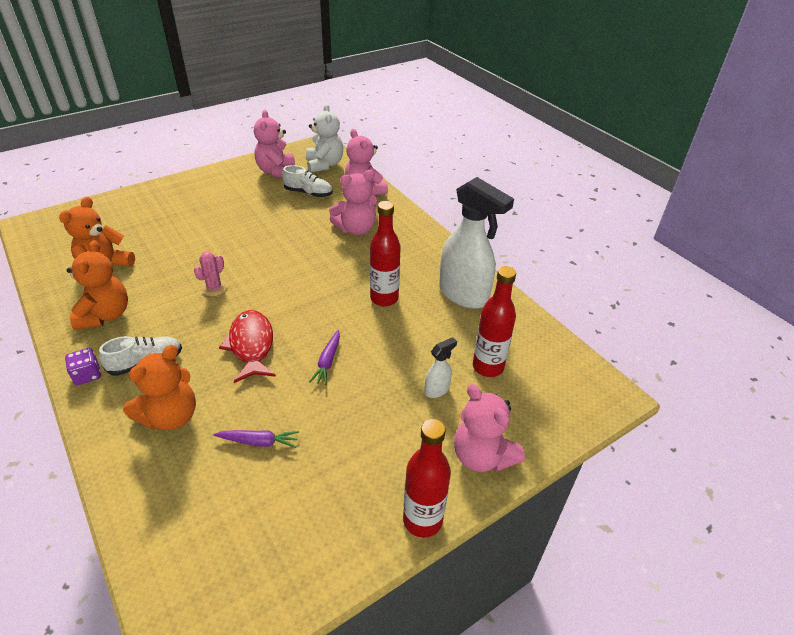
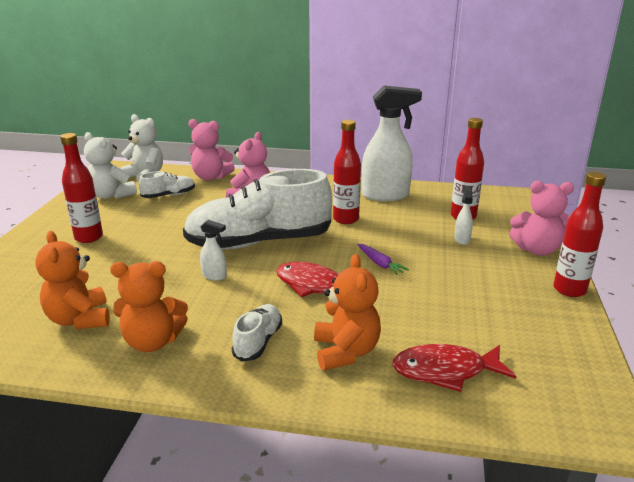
camera: 45 degrees left, 15 degrees down
purple dice [65,348,101,385] -> none
orange teddy bear [67,240,128,330] -> orange teddy bear turned 135 degrees clockwise [110,261,188,352]
pink cactus [194,252,227,296] -> white spray bottle [200,220,227,281]
purple carrot [213,430,299,448] -> none
pink teddy bear [254,110,295,178] -> white teddy bear [84,132,137,199]
none -> red bottle [60,133,103,243]
none -> white shoe [183,169,332,250]
none -> red fish [392,344,516,392]

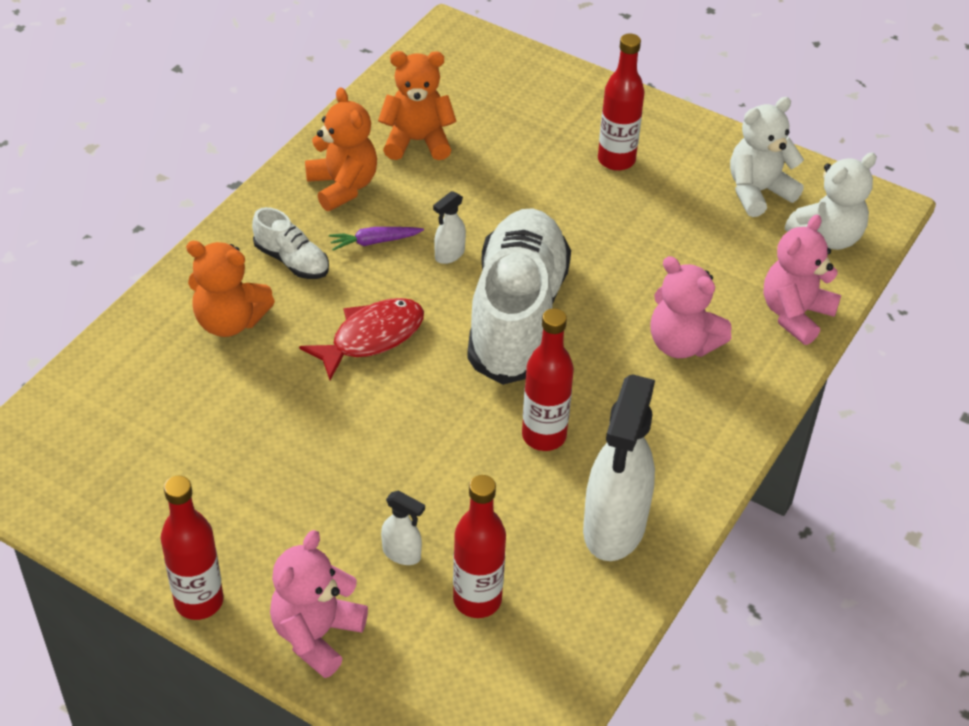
camera: 110 degrees right, 20 degrees up
orange teddy bear [110,261,188,352] -> orange teddy bear turned 135 degrees clockwise [305,87,377,211]
white shoe [139,171,195,198] -> none
purple carrot [357,244,409,275] -> purple carrot moved to [329,227,424,251]
red fish [392,344,516,392] -> none

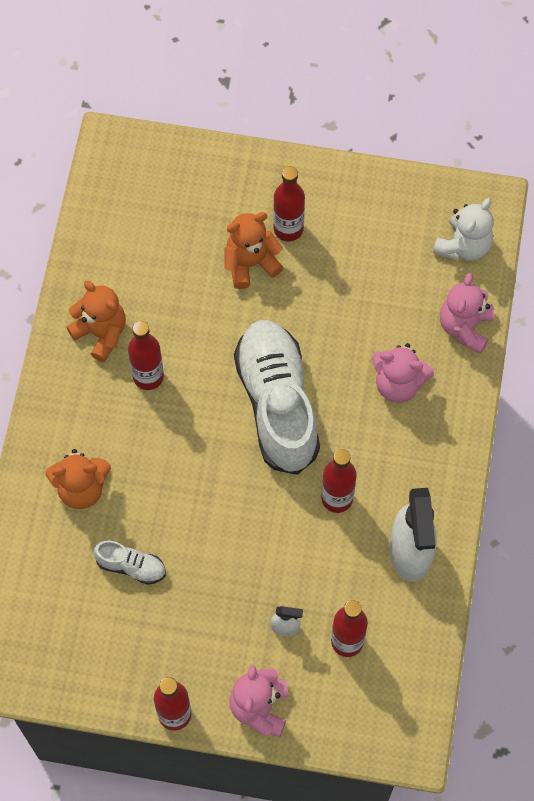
camera: 20 degrees left, 20 degrees up
white shoe [252,207,329,279] -> white shoe moved to [93,541,166,585]
red fish [299,298,424,380] -> none
purple carrot [329,227,424,251] -> red bottle [128,321,164,390]
orange teddy bear [378,51,457,160] -> orange teddy bear moved to [225,212,284,289]
white spray bottle [433,191,466,264] -> none
white teddy bear [730,97,804,217] -> none

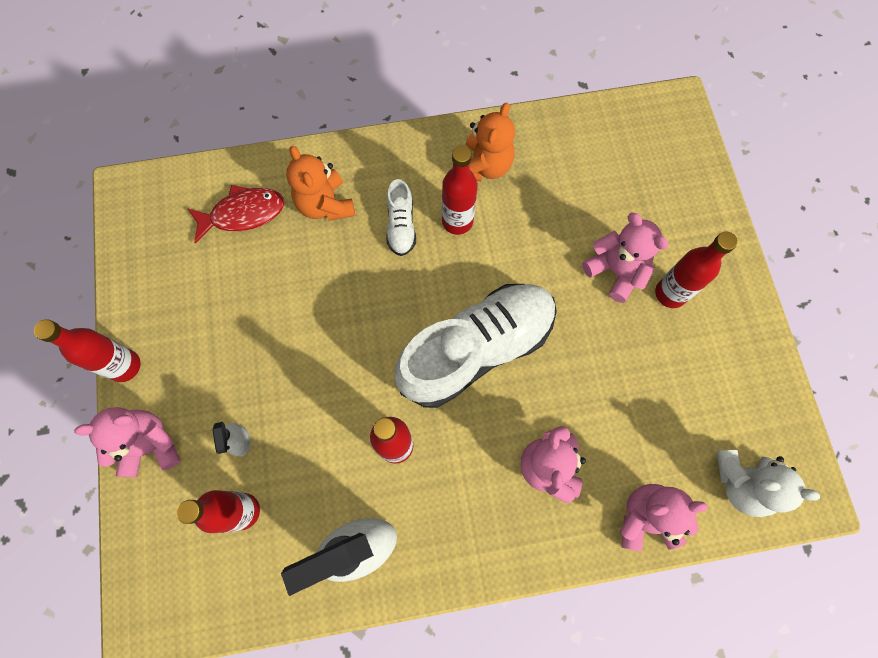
camera: 70 degrees right, 5 degrees up
white shoe [93,541,166,585] -> white shoe moved to [386,179,416,256]
orange teddy bear [225,212,284,289] -> pink teddy bear [582,213,669,303]
none -> red fish [187,185,284,244]

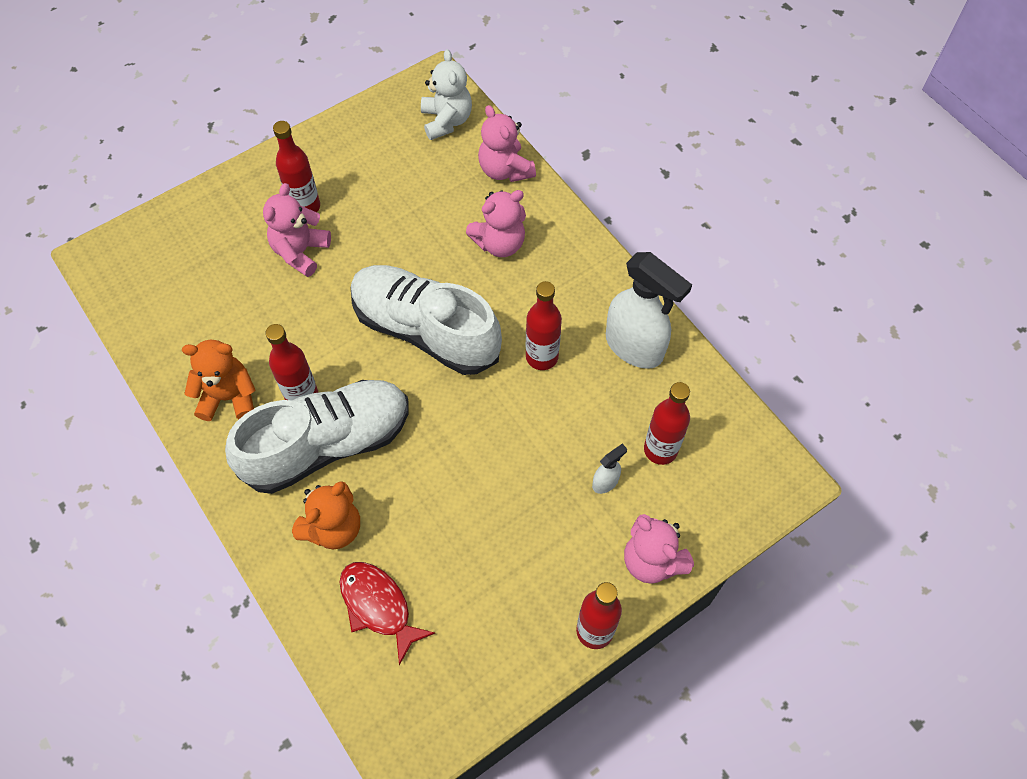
camera: 115 degrees left, 10 degrees down
white shoe [386,179,416,256] -> white shoe [225,380,409,494], size x2.29

